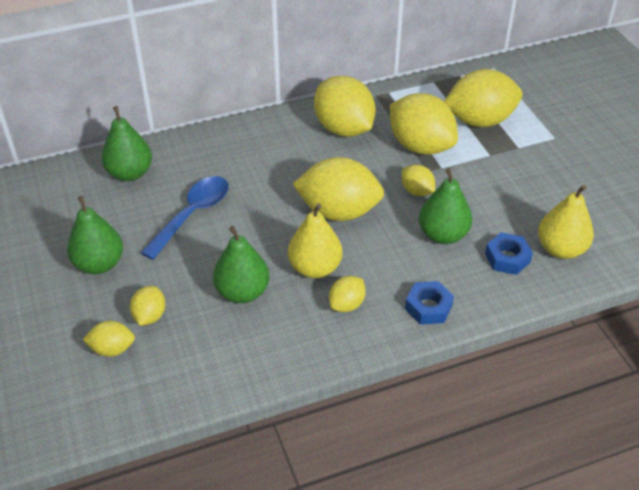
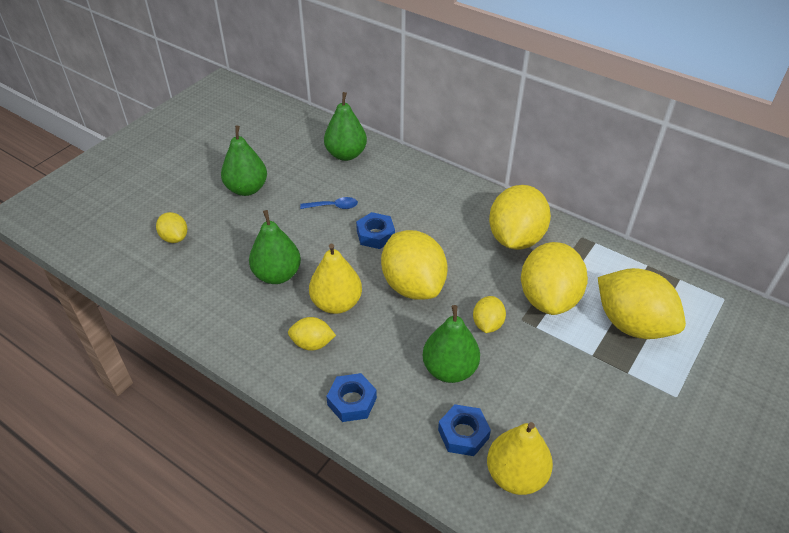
camera: 55 degrees right, 0 degrees up
yellow lemon [130,286,166,326] -> none
blue spoon [141,176,229,260] -> blue spoon [300,197,358,209], size x0.53
none -> blue nut [356,212,395,249]

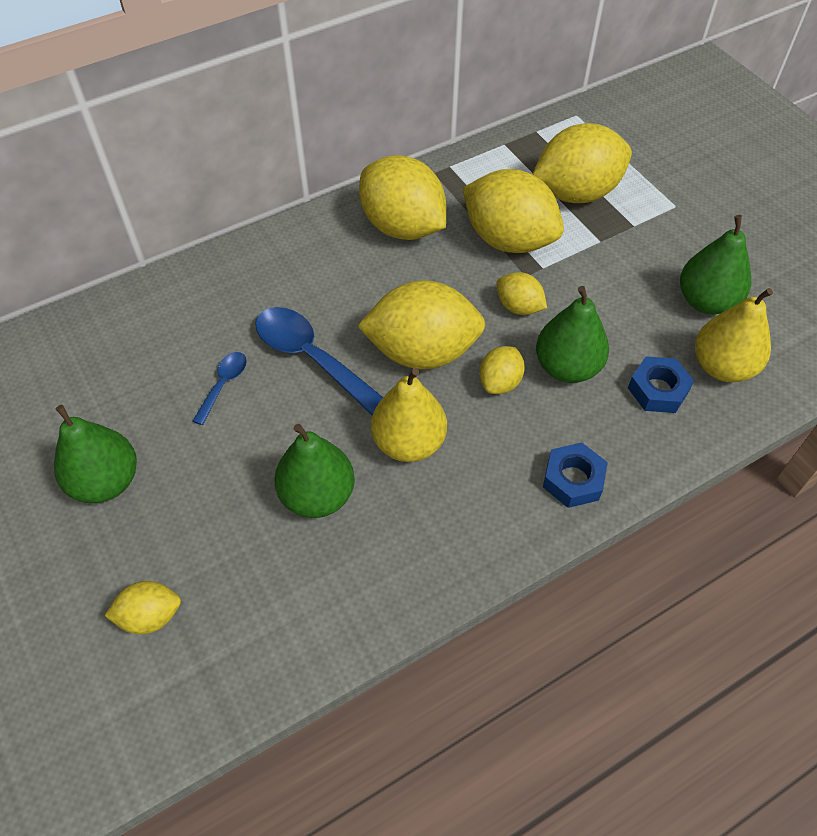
camera: 65 degrees left, 10 degrees up
yellow lemon [288,317,336,351] -> yellow lemon moved to [479,346,525,394]
green pear [324,92,367,161] -> green pear moved to [680,215,751,314]
blue nut [356,212,395,249] -> blue spoon [255,307,383,415]

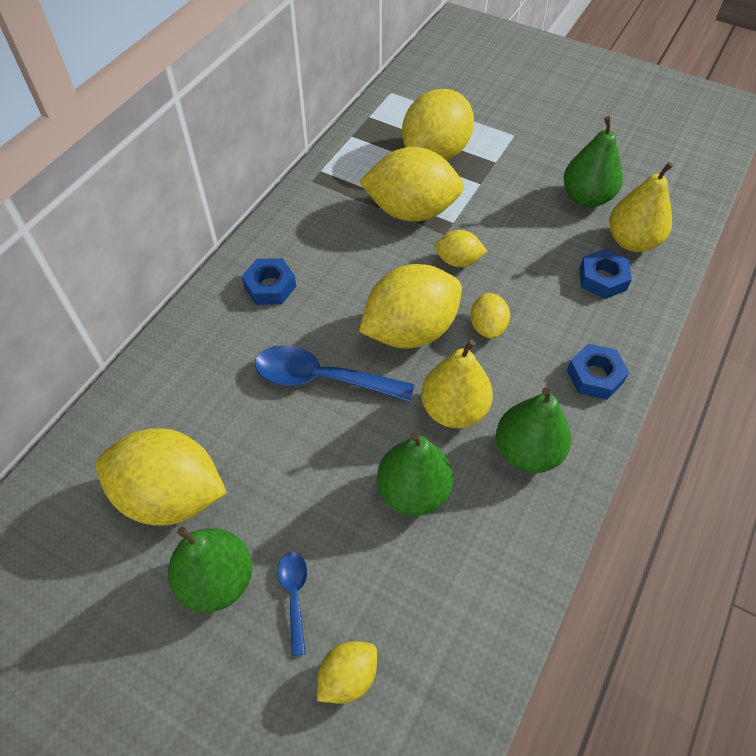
camera: 30 degrees left, 0 degrees up
blue spoon [193,352,247,425] -> blue spoon moved to [278,552,307,656]
yellow lemon [359,155,446,240] -> yellow lemon moved to [96,428,227,526]
green pear [536,286,609,383] -> green pear moved to [496,387,571,473]
none -> blue nut [242,258,296,305]

